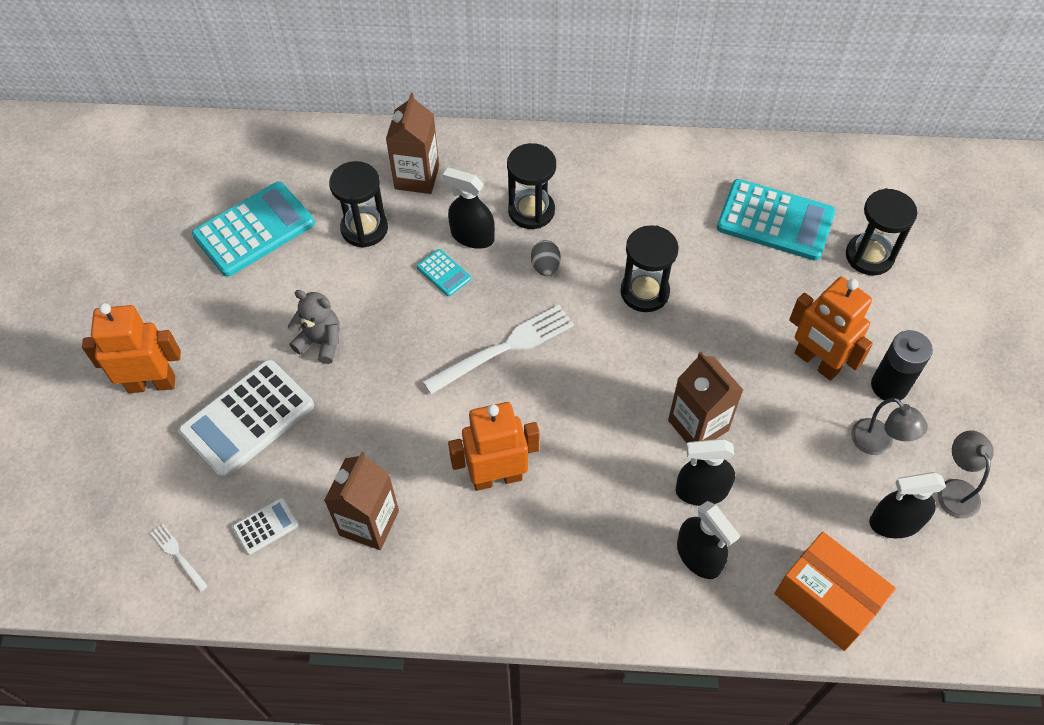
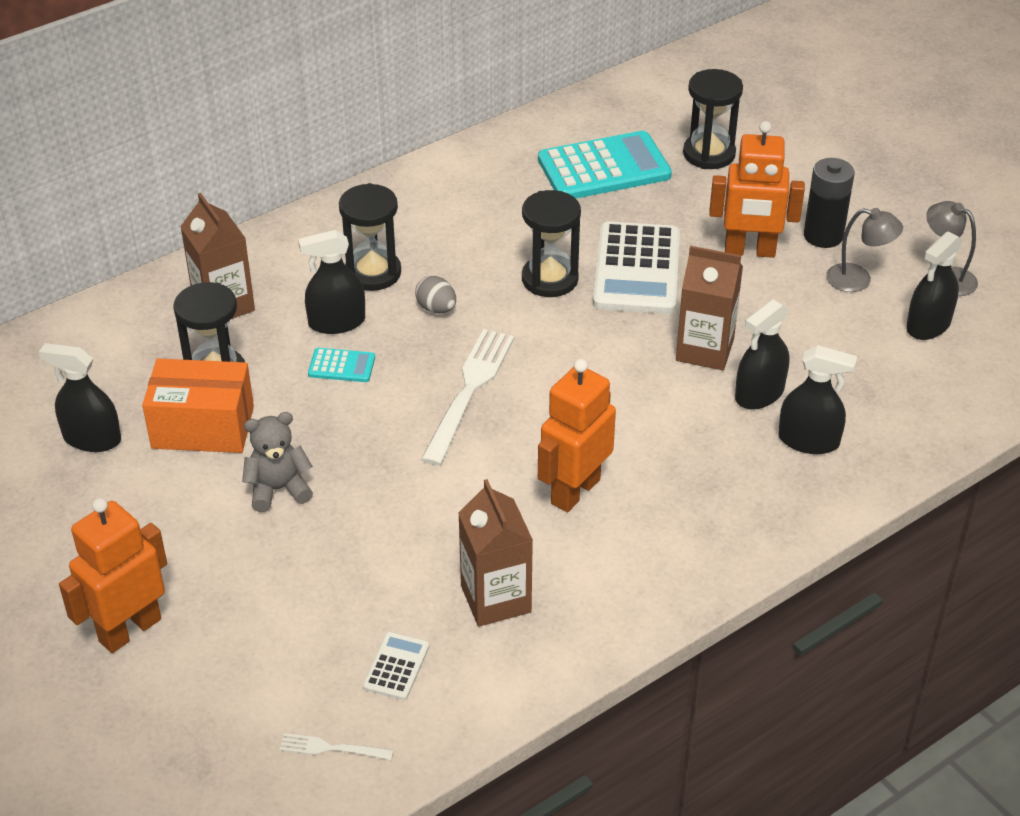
camera: 40 degrees left, 15 degrees down
white calculator [178,359,314,479] -> white calculator moved to [593,221,680,314]
turquoise calculator [192,181,315,277] -> black spray bottle [39,343,121,452]
orange box [774,532,896,651] -> orange box moved to [142,358,254,453]

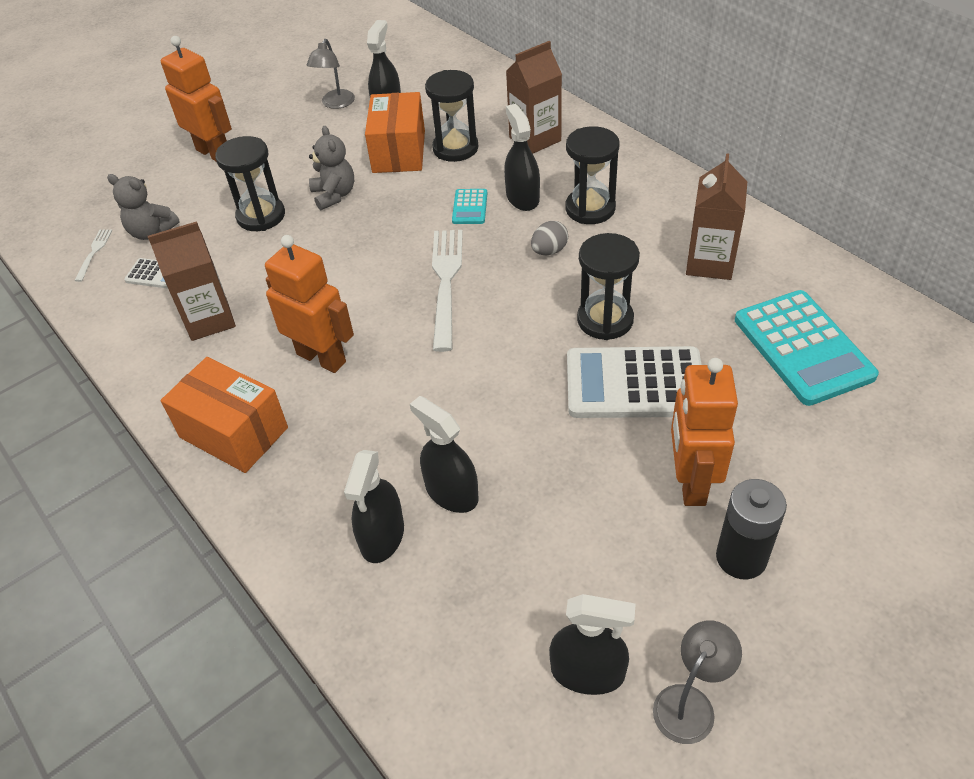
camera: 90 degrees right, 5 degrees up
white fork [421,329,514,466] -> white fork turned 105 degrees counterclockwise [432,230,463,352]
brown carton [676,246,743,370] -> brown carton moved to [686,153,747,280]
black hourglass [683,69,743,169] -> black hourglass moved to [215,136,285,231]
grey lamp [826,208,903,292] -> grey lamp moved to [307,39,355,109]
black spray bottle [906,231,963,340] -> black spray bottle turned 150 degrees clockwise [549,594,636,695]
none -> grey teddy bear [107,174,180,240]
none -> orange box [161,357,288,473]

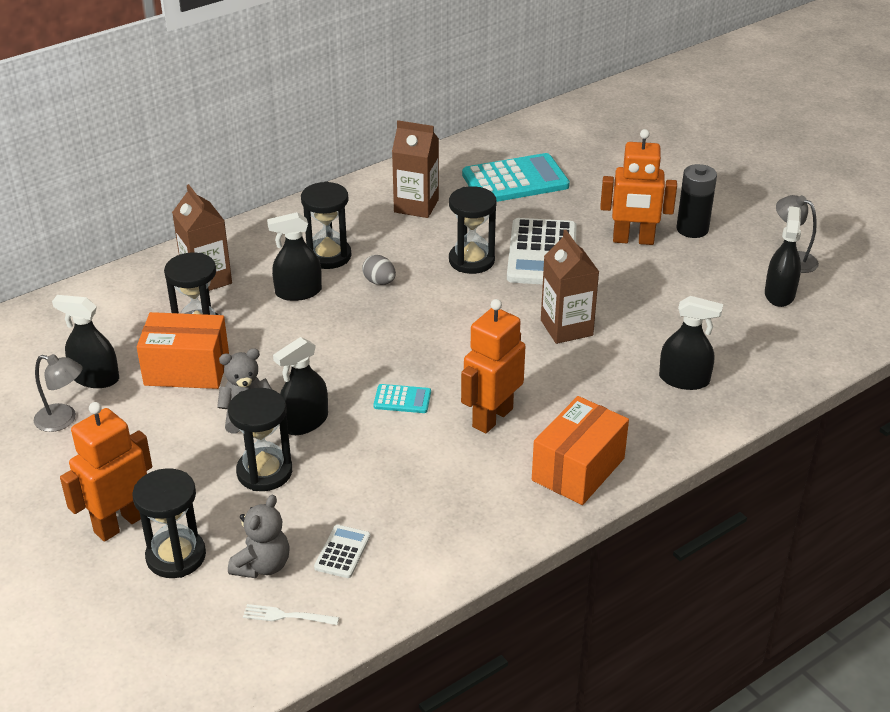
camera: 90 degrees left, 10 degrees down
brown carton [148,221,236,341] -> brown carton moved to [541,230,599,344]
black spray bottle [410,396,478,513] -> black spray bottle moved to [273,337,328,435]
white fork [432,230,463,352] -> none
turquoise calculator [452,189,487,224] -> turquoise calculator moved to [373,384,431,413]
none -> black hourglass [132,468,206,578]

